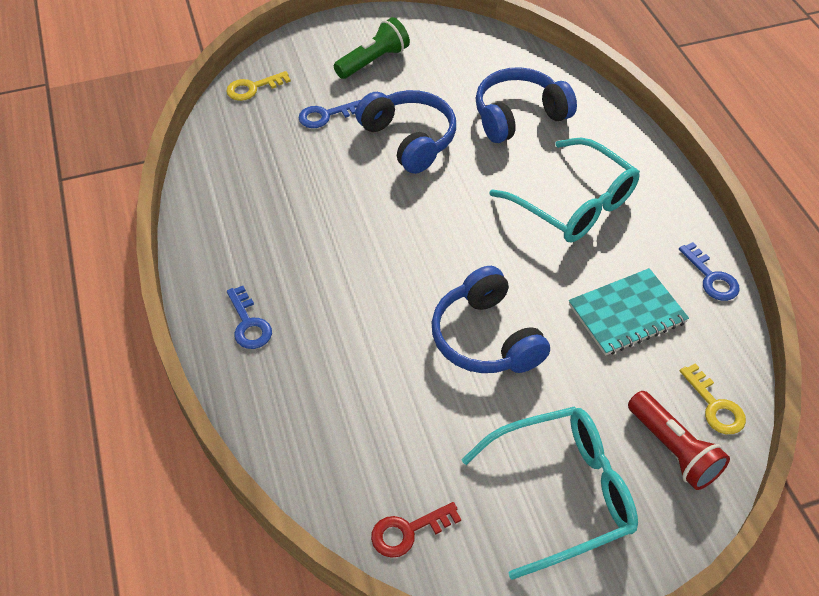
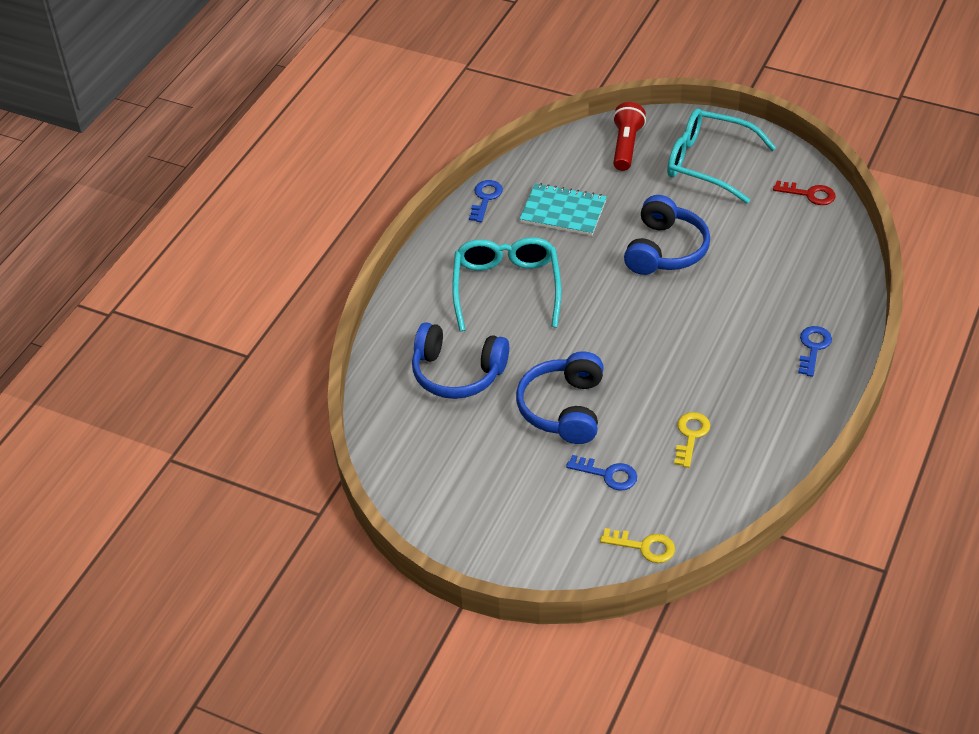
camera: 135 degrees left, 5 degrees down
green flashlight [334,17,410,79] -> none
yellow key [680,363,746,434] -> yellow key moved to [674,412,710,468]

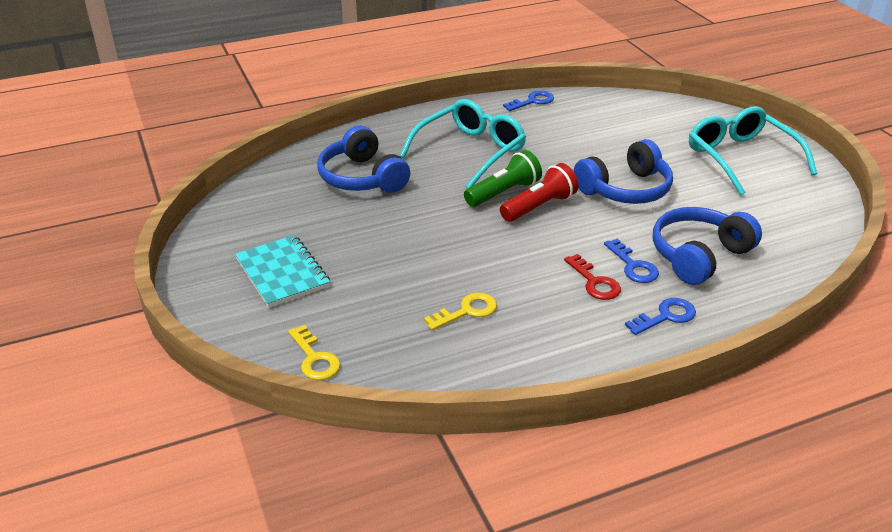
camera: 40 degrees right, 10 degrees down
blue headphones [516,351,604,444] -> blue headphones moved to [653,207,762,285]
turquoise notebook [519,183,607,236] -> turquoise notebook moved to [235,235,330,308]
blue key [566,455,637,491] -> blue key moved to [604,238,659,283]
red flashlight [613,102,646,171] -> red flashlight moved to [500,163,579,222]
red key [773,181,835,205] -> red key moved to [564,254,621,300]
none -> green flashlight [464,150,542,207]

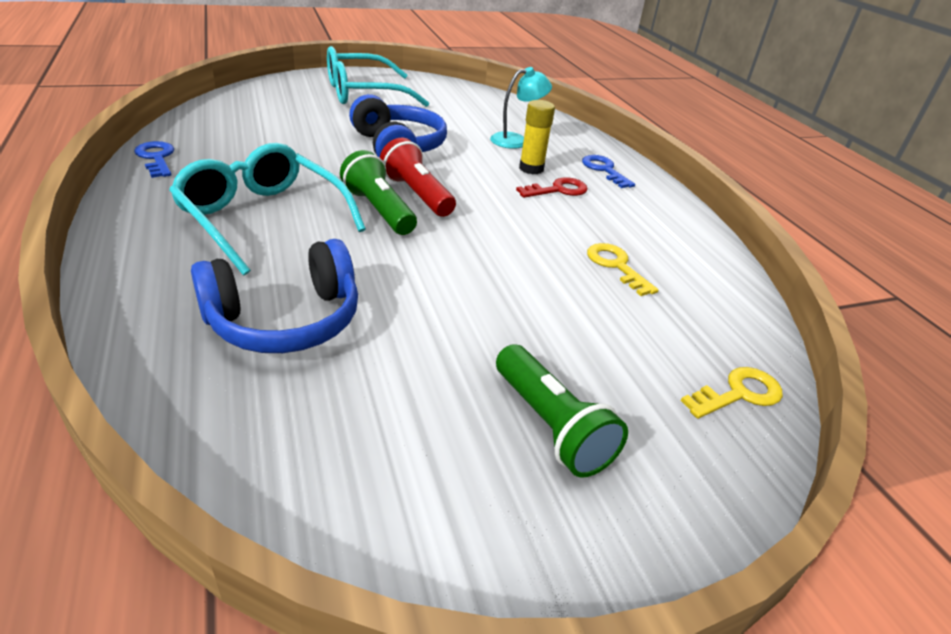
camera: 90 degrees left, 0 degrees up
turquoise notebook [235,235,330,308] -> green flashlight [496,344,628,478]
blue key [604,238,659,283] -> yellow glue stick [519,100,555,174]
blue headphones [653,207,762,285] -> turquoise lamp [490,67,552,149]

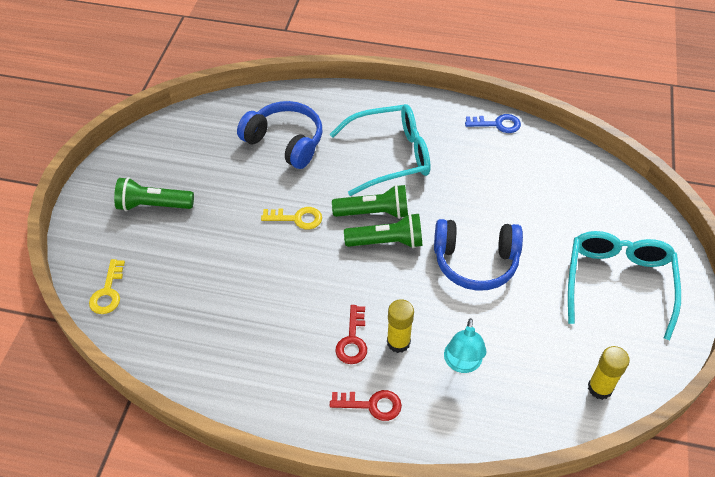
camera: 125 degrees right, 15 degrees up
blue headphones [191,239,358,353] -> blue headphones turned 120 degrees clockwise [237,101,322,169]
red flashlight [380,138,456,217] -> green flashlight [344,213,422,248]
blue key [582,155,635,188] -> red key [330,390,402,421]
yellow key [587,243,659,296] -> yellow key moved to [261,207,322,230]
none -> yellow glue stick [588,346,630,400]

